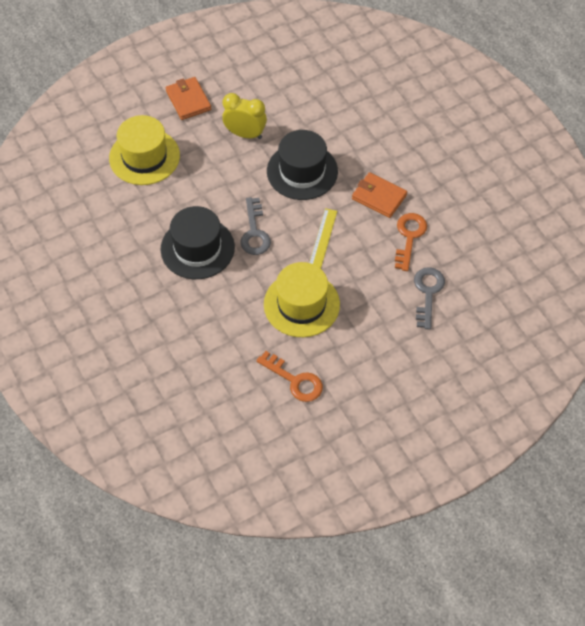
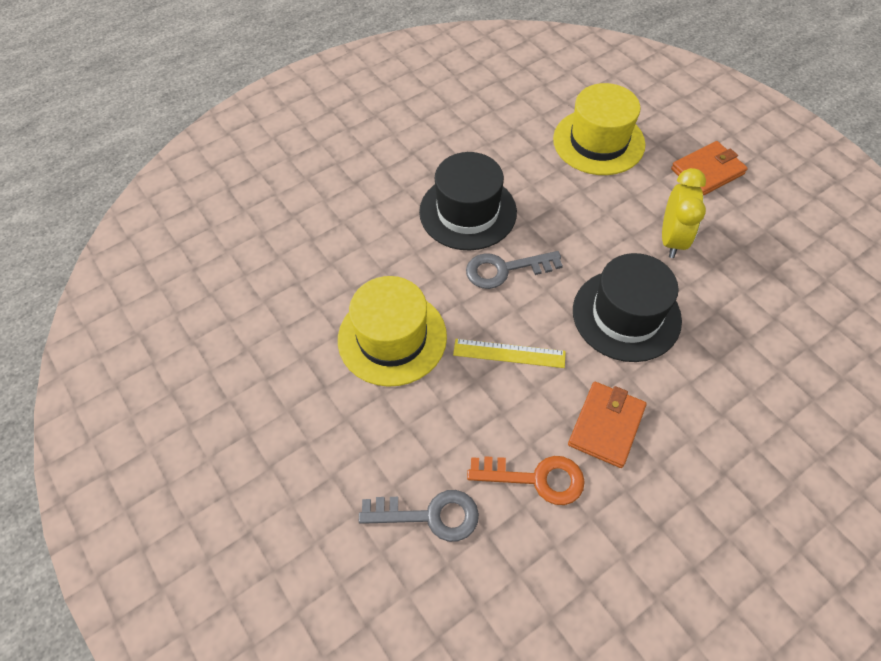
camera: 85 degrees right, 0 degrees up
orange key [256,351,323,402] -> none

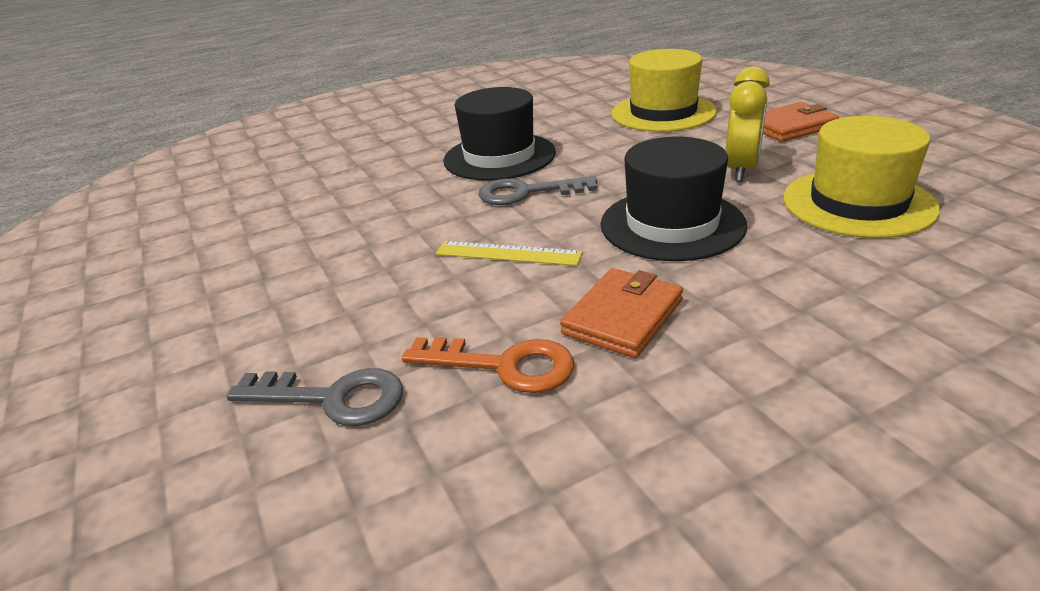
camera: 10 degrees right, 25 degrees down
yellow hat [338,276,447,387] -> yellow hat moved to [783,116,940,238]

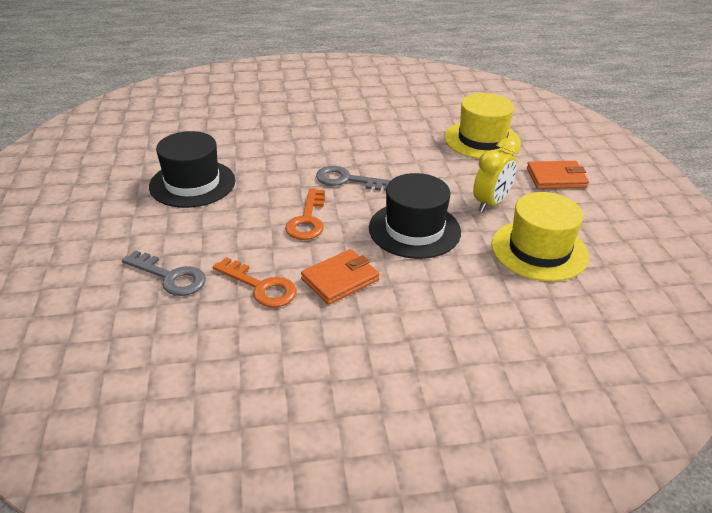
camera: 15 degrees right, 5 degrees up
yellow ruler [436,241,583,266] -> orange key [285,188,325,240]
black hat [443,87,556,181] -> black hat moved to [149,131,235,208]

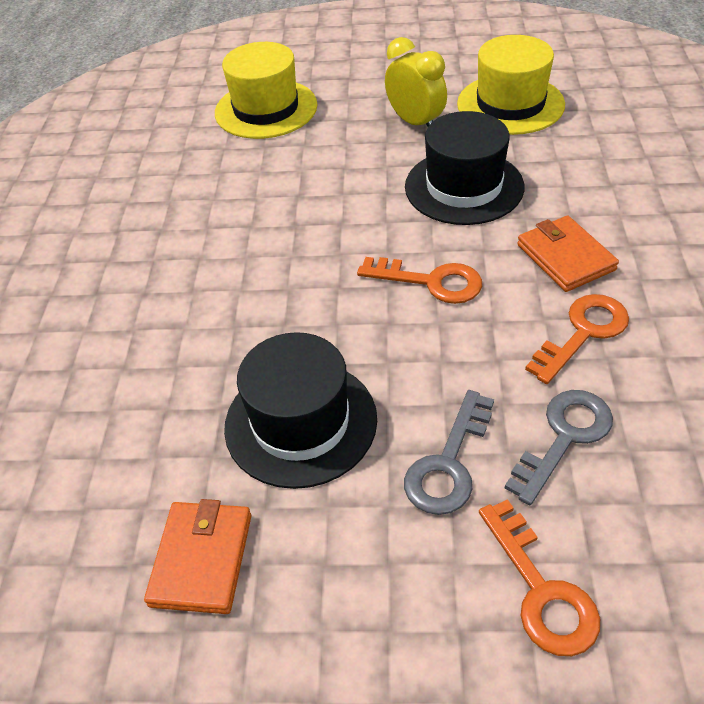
camera: 75 degrees left, 10 degrees up
grey key [316,166,391,191] -> grey key moved to [404,390,494,515]
orange wallet [527,161,589,189] -> orange wallet moved to [144,499,251,614]
none -> orange key [479,499,600,656]

